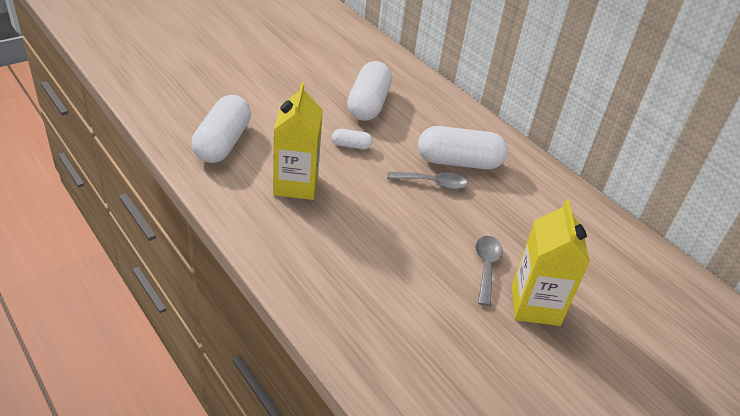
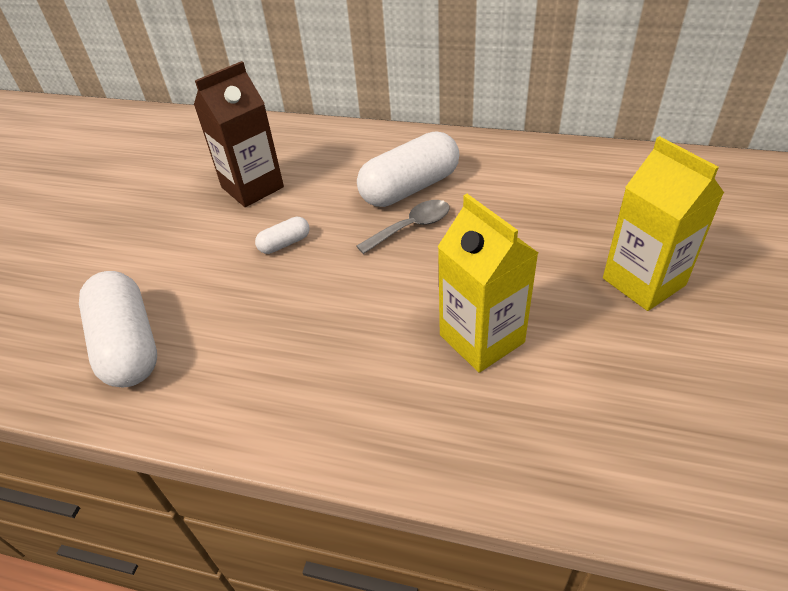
camera: 30 degrees left, 5 degrees up
yellow carton [273,82,323,200] -> yellow carton moved to [438,194,538,373]
white capsule [347,61,392,121] -> brown carton [194,61,284,207]
grey spoon [475,236,503,306] -> none

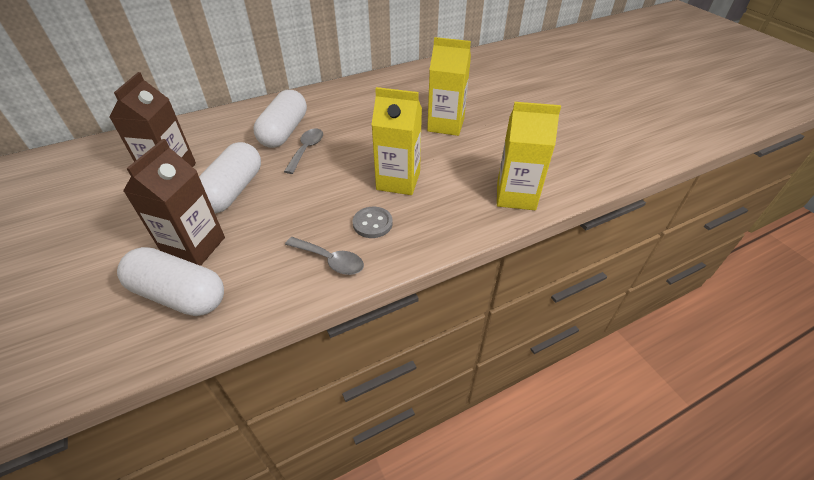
camera: 45 degrees left, 0 degrees up
white capsule [255,217,309,254] -> white capsule [199,142,261,214], size x2.15
none -> brown carton [123,139,225,266]
none -> grey spoon [285,237,364,275]
none -> grey button [353,207,393,238]
none -> yellow carton [497,102,561,210]

